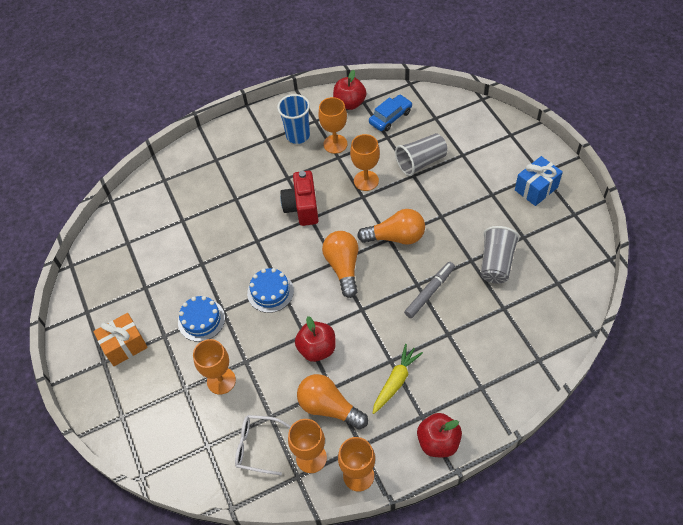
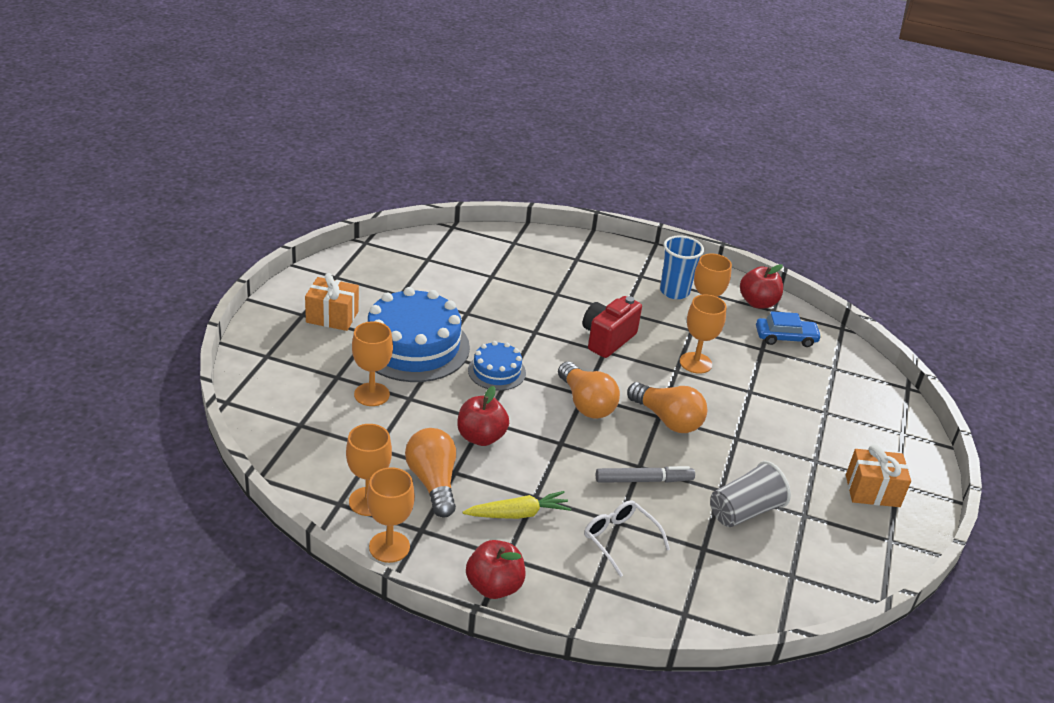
camera: 35 degrees right, 20 degrees down
blue cake [178,296,225,342] -> blue cake [368,287,470,382], size x1.96
white glasses [235,415,291,475] -> white glasses moved to [584,500,670,577]
orange light bulb [322,231,359,298] -> orange light bulb turned 120 degrees clockwise [558,362,620,419]
grey cup [395,133,447,176] -> none
blue gift [515,156,563,206] -> orange gift [846,444,911,507]

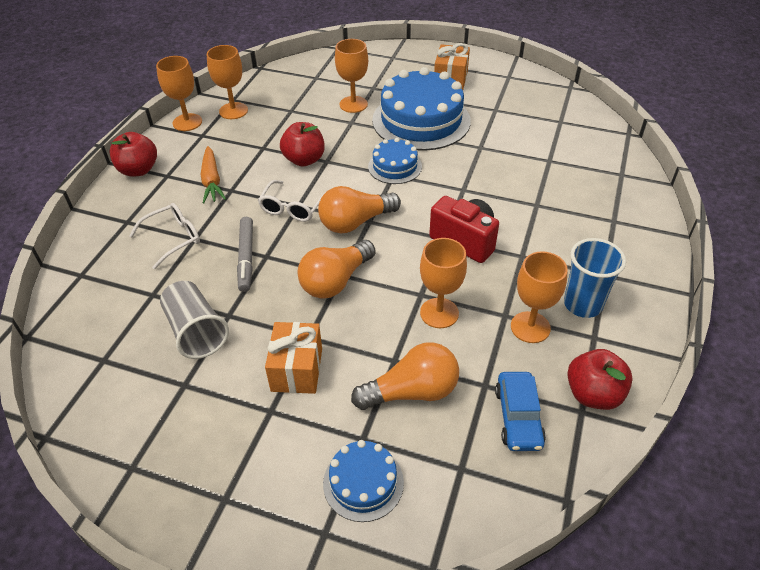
camera: 95 degrees right, 10 degrees up
orange light bulb [405,428,456,518] -> orange light bulb moved to [351,342,459,410]
yellow carrot [463,491,571,519] -> orange carrot [201,146,226,203]
orange gift [846,444,911,507] -> orange gift moved to [265,322,322,394]
none -> white glasses [258,180,327,222]
none -> blue cake [323,440,404,522]

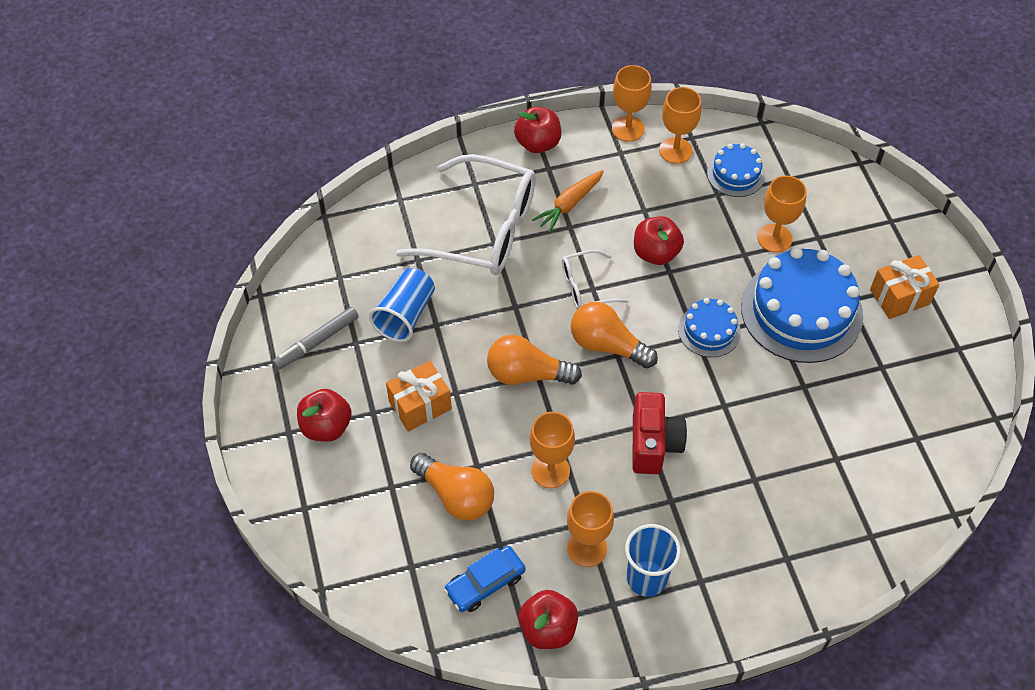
camera: 55 degrees right, 10 degrees up
white glasses [129,203,200,269] -> white glasses [396,154,536,275], size x2.07
grey cup [160,281,229,359] -> blue cup [369,268,435,342]
grey marker [237,217,253,292] -> grey marker moved to [273,307,359,370]
blue cake [323,440,404,522] -> blue cake moved to [707,144,765,197]
none -> red apple [297,389,351,442]

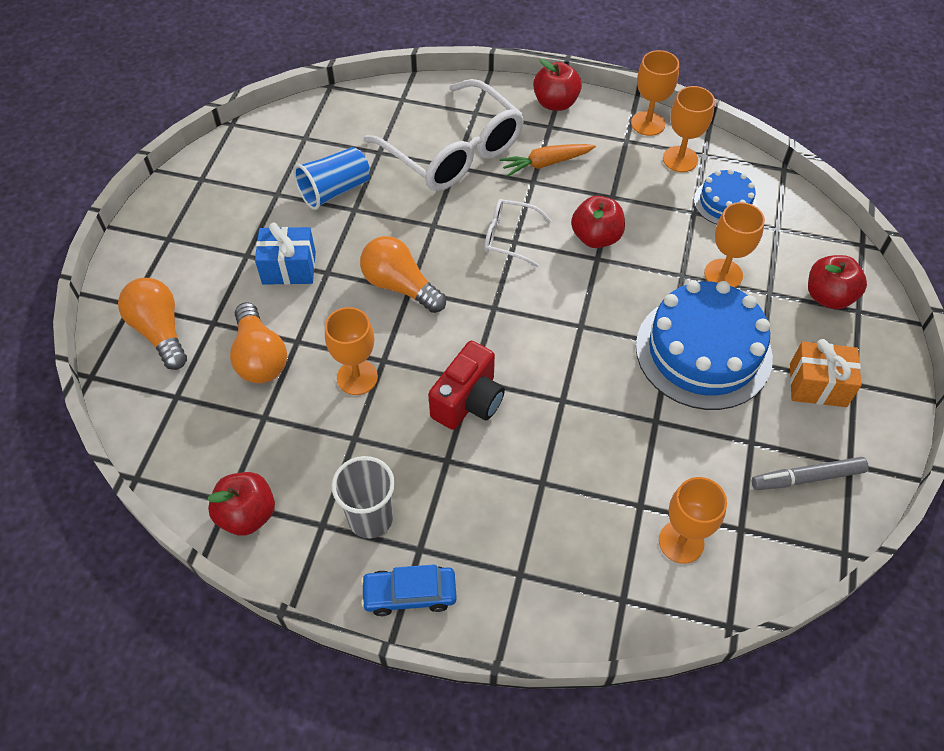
camera: 30 degrees right, 0 degrees up
grey marker [273,307,359,370] -> grey marker moved to [752,457,869,490]
red apple [297,389,351,442] -> red apple moved to [808,255,867,310]
orange gift [386,361,452,432] -> blue gift [255,222,316,285]
blue car [444,546,526,612] -> blue car moved to [361,564,457,616]
orange goblet [567,491,614,567] -> orange goblet moved to [659,477,727,564]
orange light bulb [571,302,658,368] -> orange light bulb moved to [118,278,187,370]
blue cup [625,524,681,597] -> grey cup [331,456,395,538]
blue cake [678,298,741,357] -> none

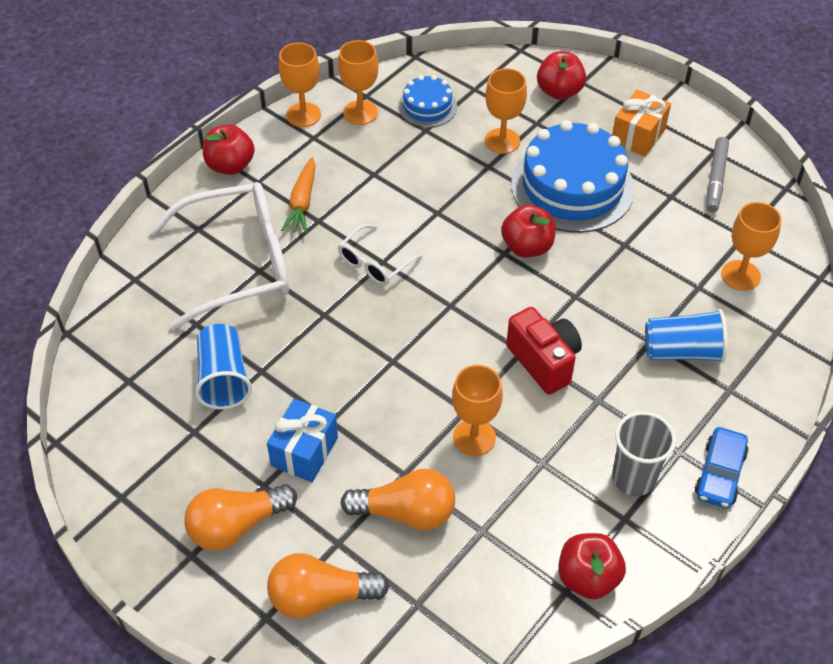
camera: 65 degrees left, 5 degrees down
orange light bulb [360,236,446,313] -> orange light bulb moved to [184,484,297,550]
red apple [571,196,625,248] -> red apple moved to [501,205,556,258]
none -> blue cup [645,309,727,363]

